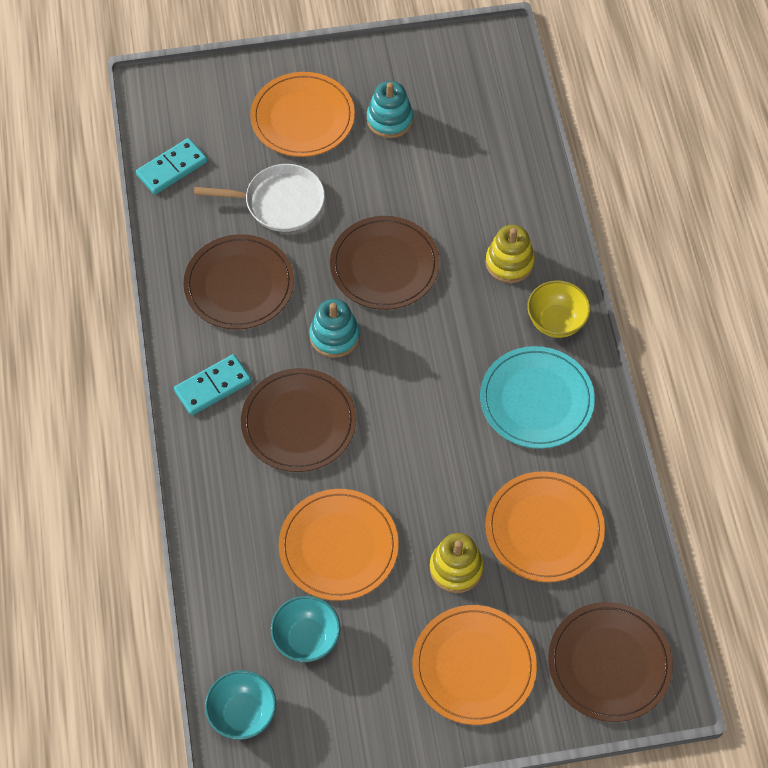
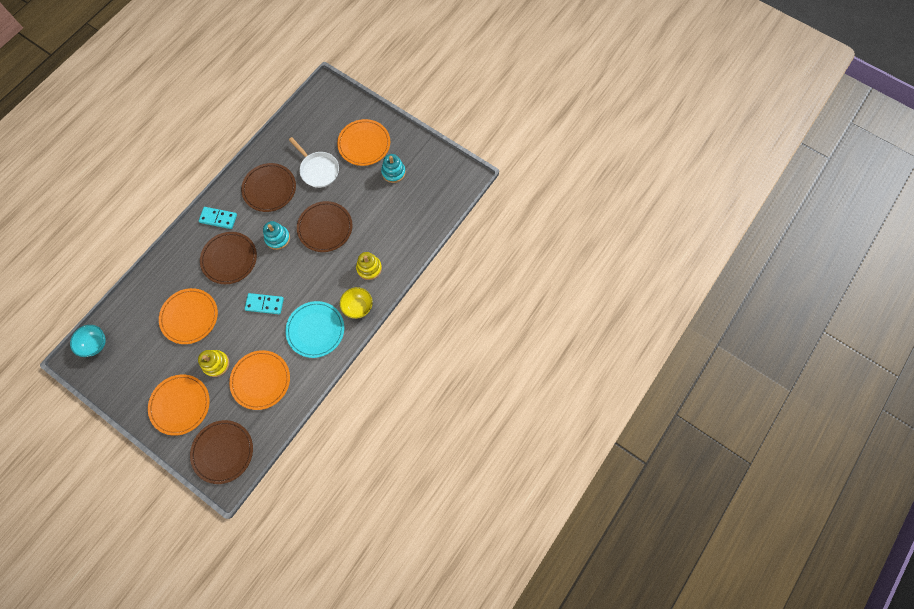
camera: 45 degrees right, 10 degrees up
turquoise domino [136,138,207,195] -> turquoise domino moved to [245,293,284,314]
turquoise bowl [271,596,340,662] -> none

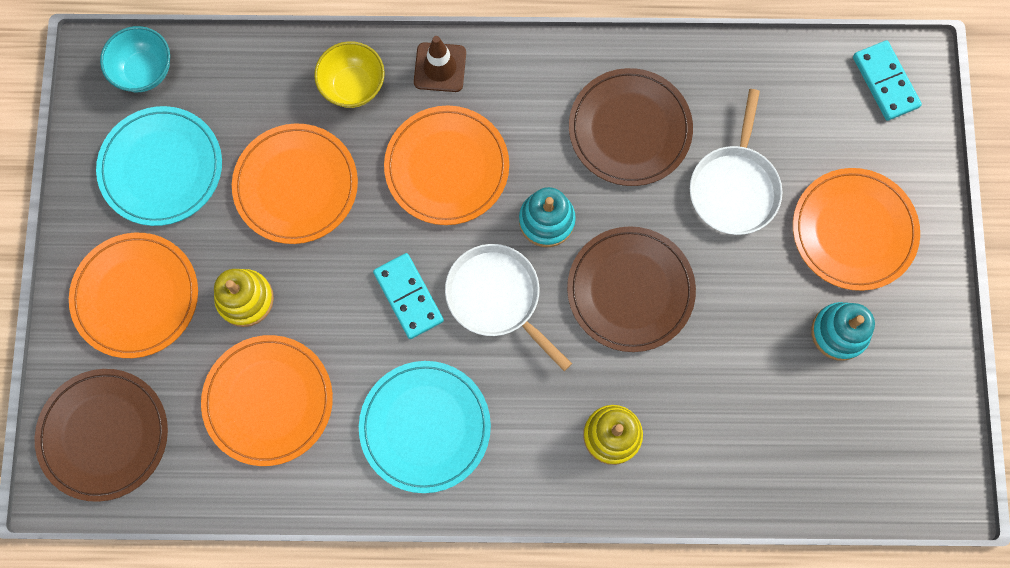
camera: 55 degrees right, 5 degrees up
turquoise domino [199,207,237,229] -> turquoise domino moved to [853,40,922,121]
brown plate [200,232,257,284] -> orange plate [384,105,509,225]
yellow bowl [340,287,373,319] -> yellow bowl moved to [314,41,385,108]
none -> turquoise plate [96,106,222,226]
none -> brown traffic cone [414,36,466,92]
none -> white pan [445,244,572,371]

